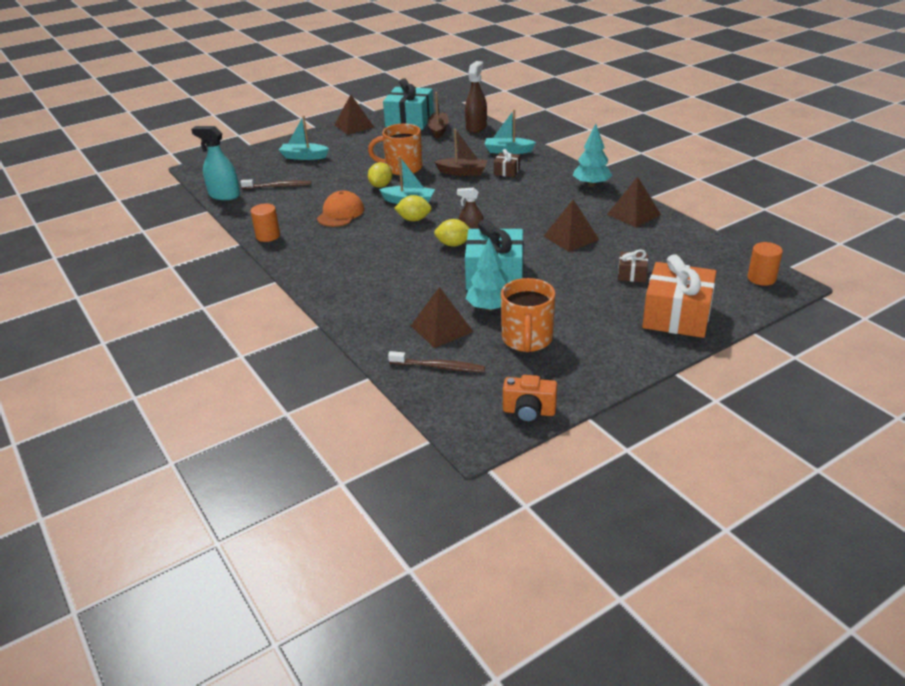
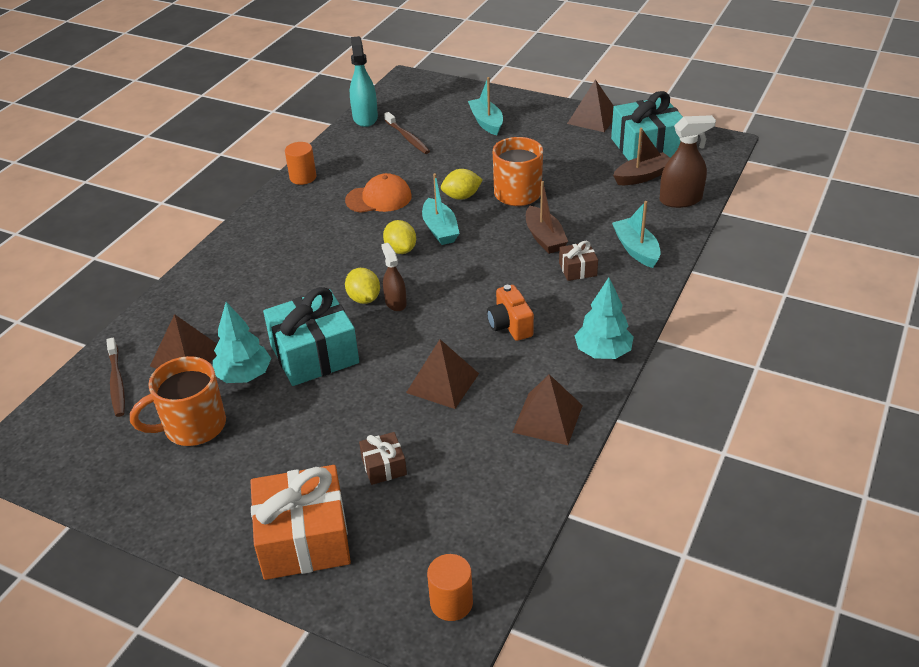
camera: 60 degrees right, 5 degrees up
orange camera [503,375,557,423] -> orange camera moved to [487,285,534,341]

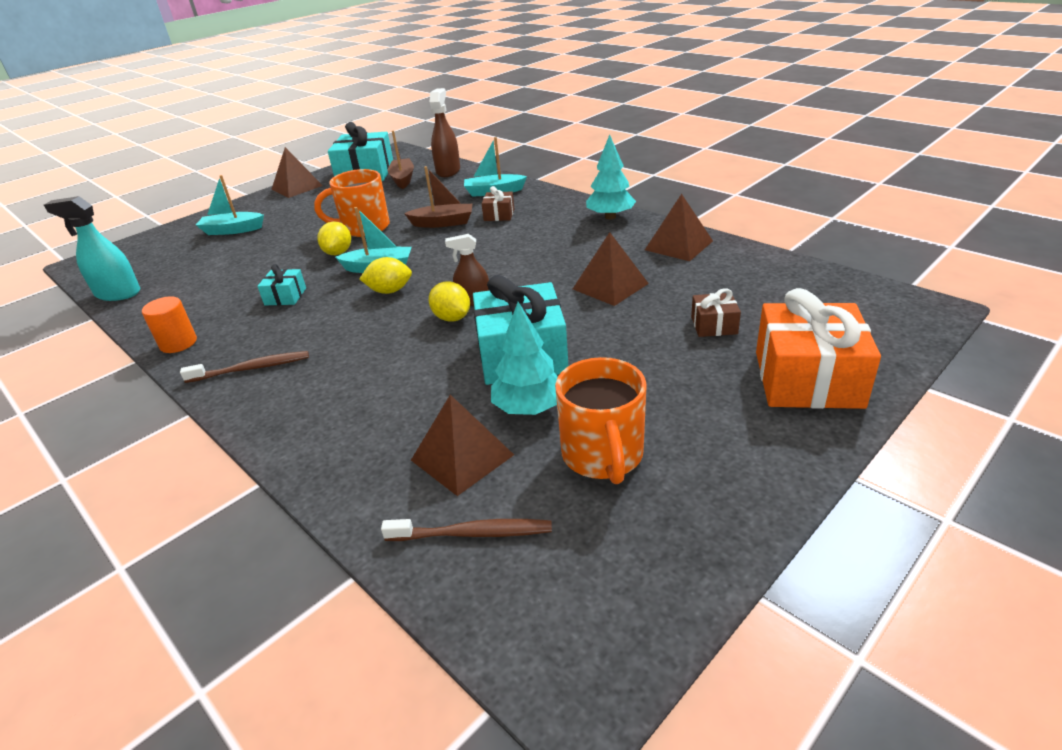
camera: 70 degrees left, 5 degrees down
orange cap [345,173,412,213] -> turquoise gift [257,264,306,305]
yellow lemon [345,268,380,304] -> yellow lemon turned 60 degrees clockwise [429,281,470,321]
brown toothbrush [384,112,430,154] -> brown toothbrush moved to [180,351,309,383]
orange cylinder [427,554,473,621] -> none
orange camera [487,285,534,341] -> none

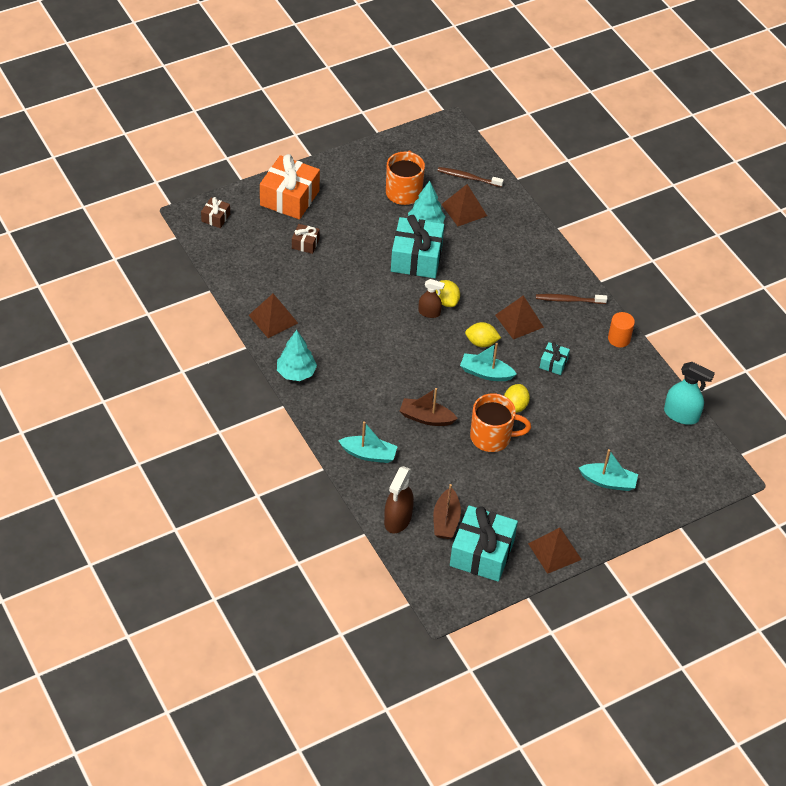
camera: 170 degrees left, 15 degrees up
brown gift [481,186,514,221] -> brown gift moved to [201,197,230,228]
brown pyramid [573,232,649,306] -> brown pyramid moved to [495,295,544,340]

